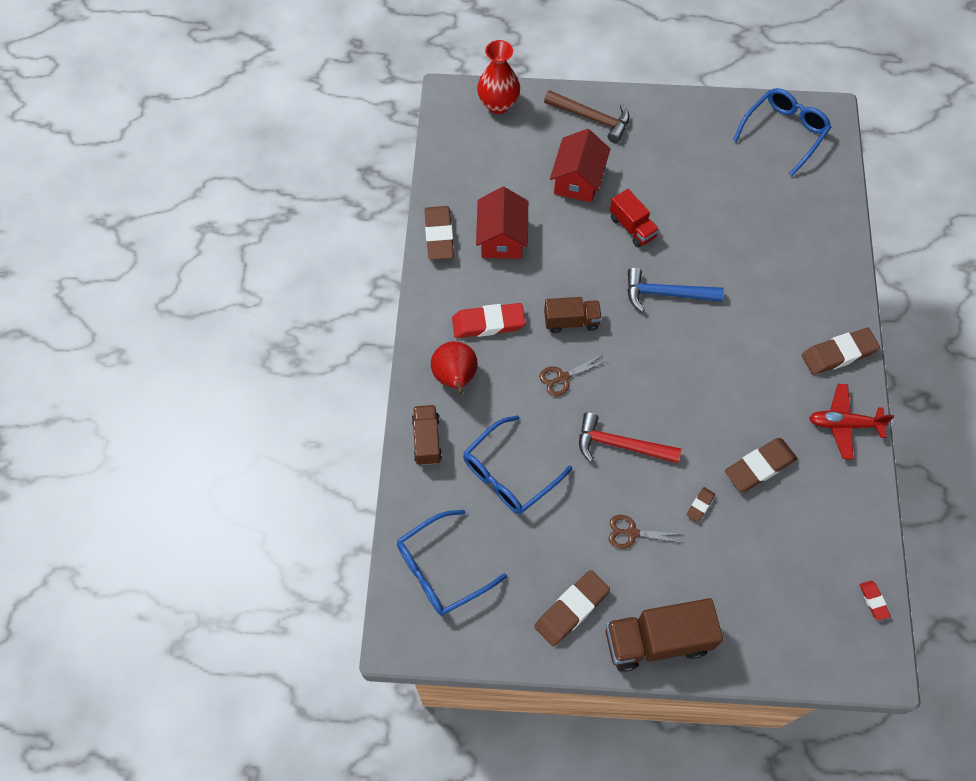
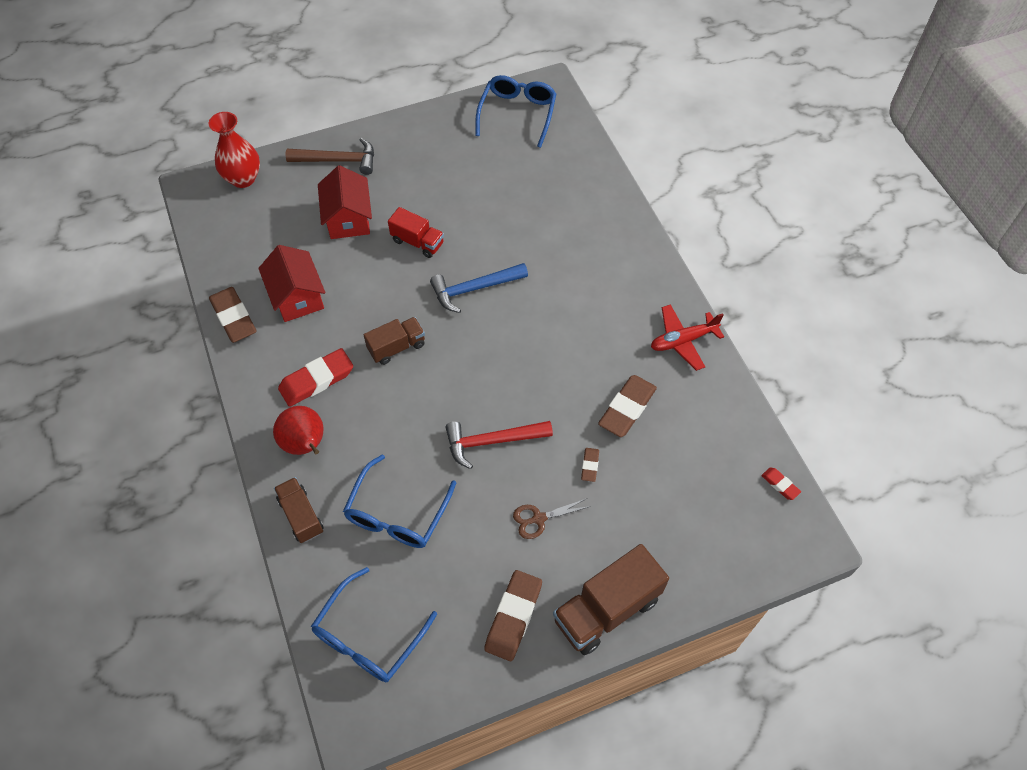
camera: 25 degrees left, 5 degrees down
brown scissors [539,354,606,397] -> none
brown eraser [802,328,880,375] -> none

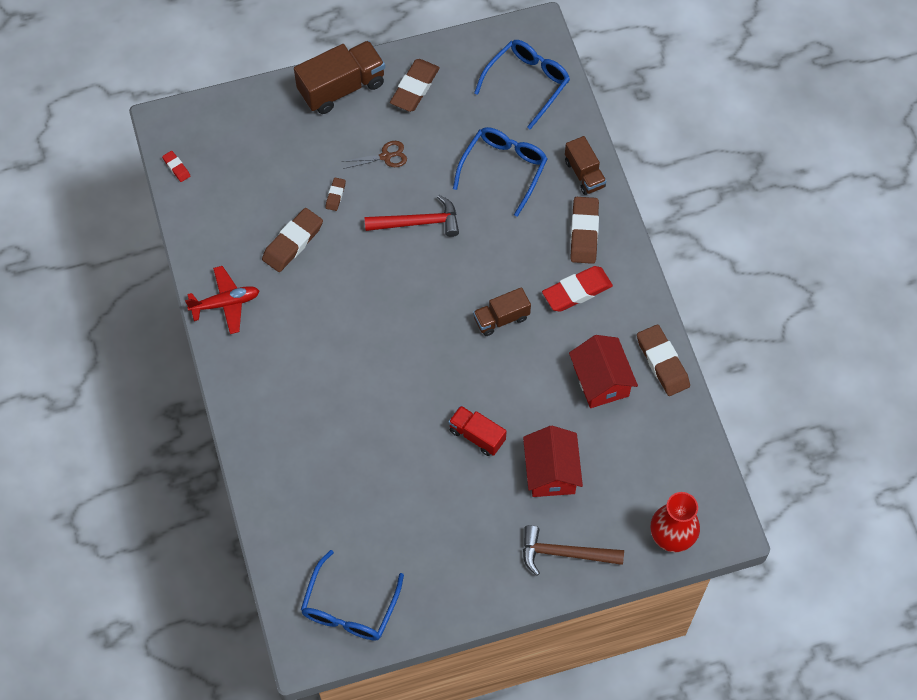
camera: 175 degrees left, 5 degrees up
red pear [273,406,324,455] -> brown eraser [570,197,599,264]
blue hammer [430,263,528,313] -> none

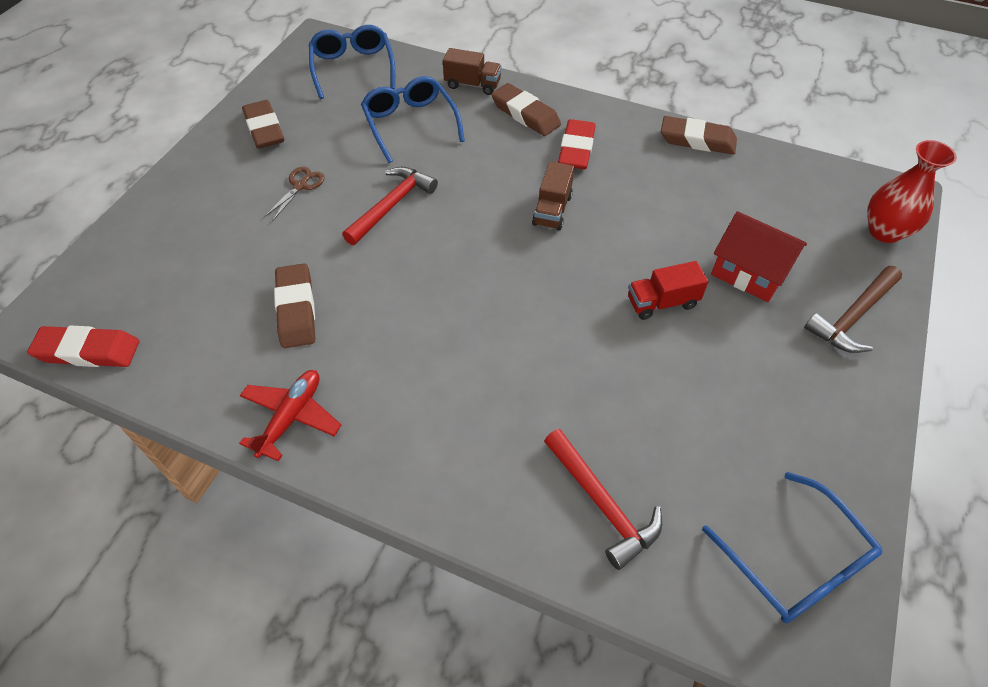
camera: 50 degrees left, 10 degrees down
red eraser [162,151,190,182] -> red eraser [27,325,139,367], size x2.00
brown truck [294,41,385,114] -> none
brown eraser [326,177,346,211] -> none
red house [569,335,638,408] -> none
none -> red hammer [544,429,662,570]

